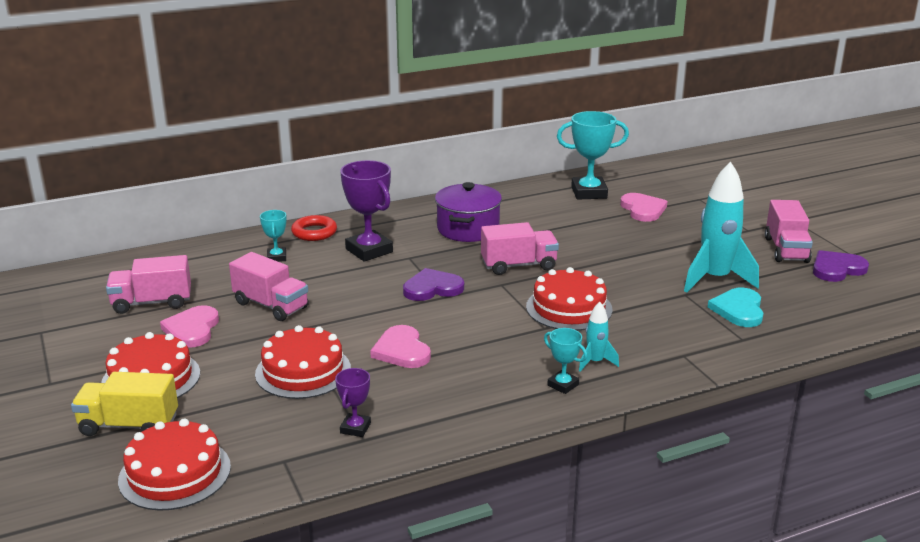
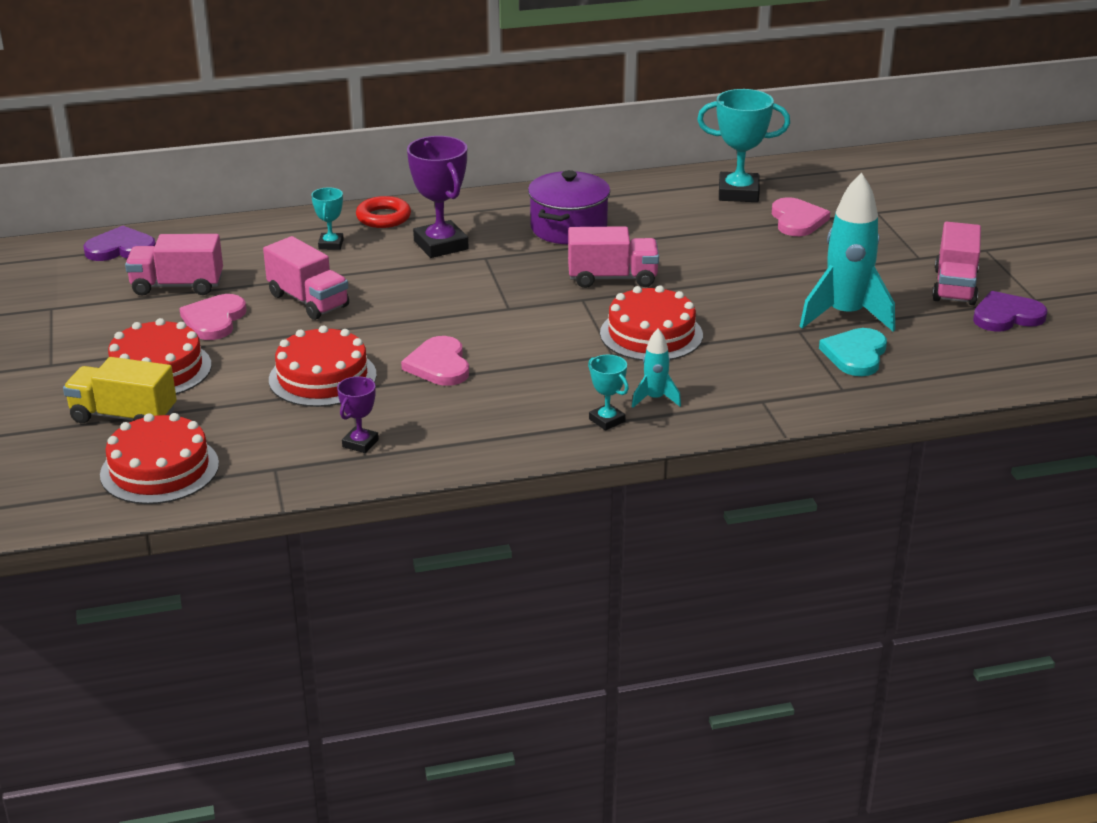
camera: 10 degrees right, 5 degrees up
purple heart [403,268,464,301] -> purple heart moved to [83,226,156,261]

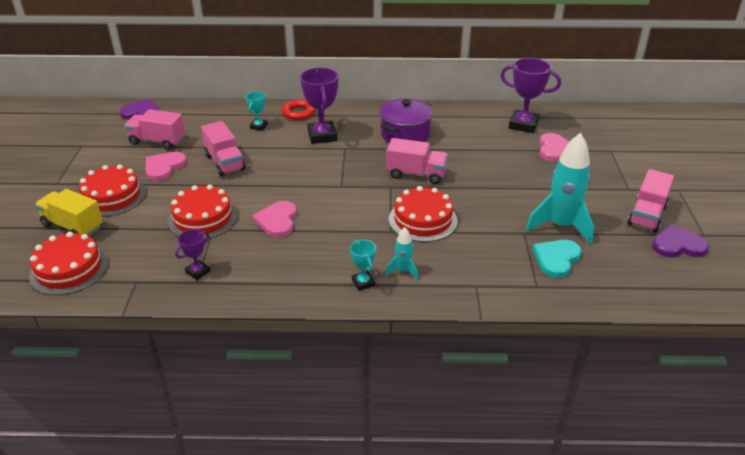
camera: 15 degrees right, 5 degrees up
turquoise trophy [697,89,790,202] -> purple trophy [500,58,561,133]

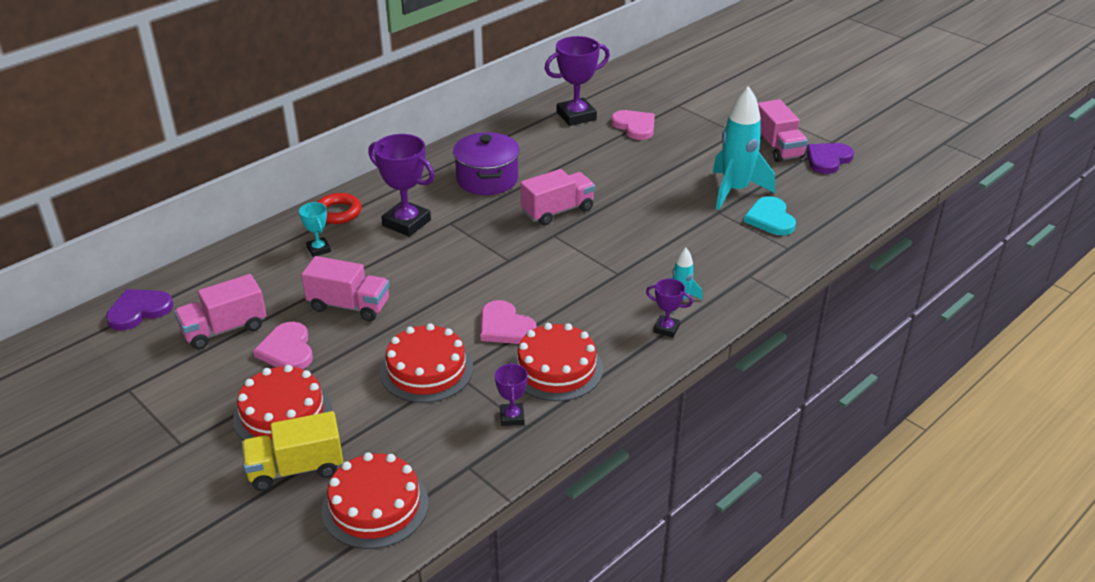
camera: 45 degrees left, 0 degrees up
turquoise trophy [350,240,376,291] -> purple trophy [646,279,693,337]
red cake [389,186,458,242] -> red cake moved to [511,323,603,401]

